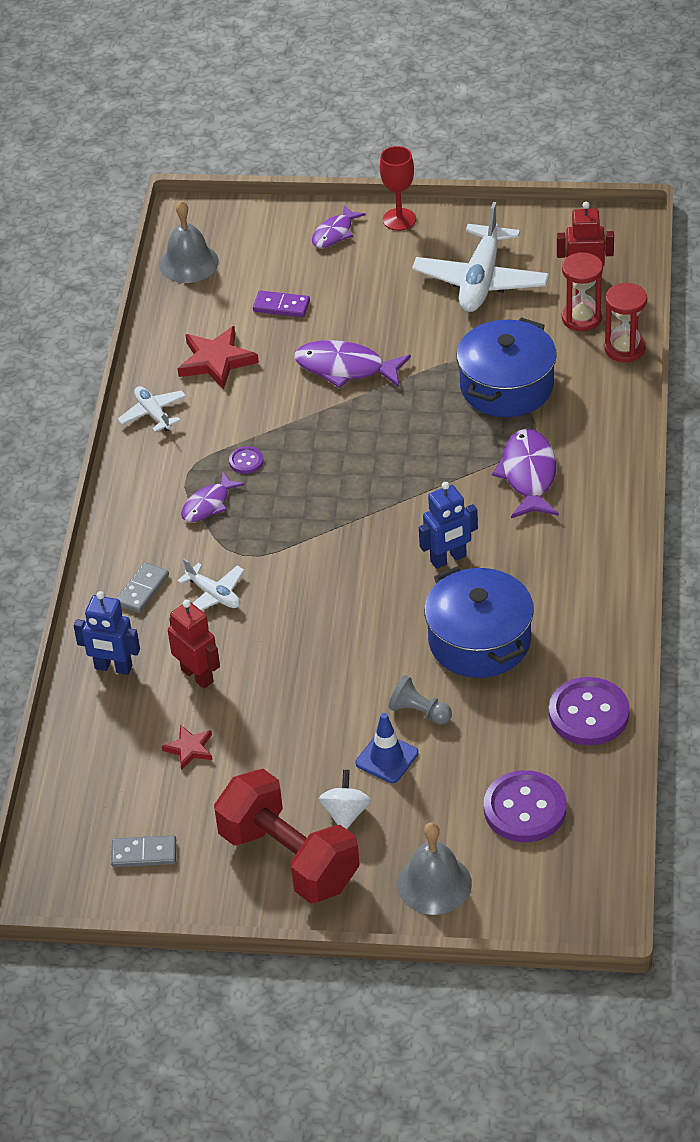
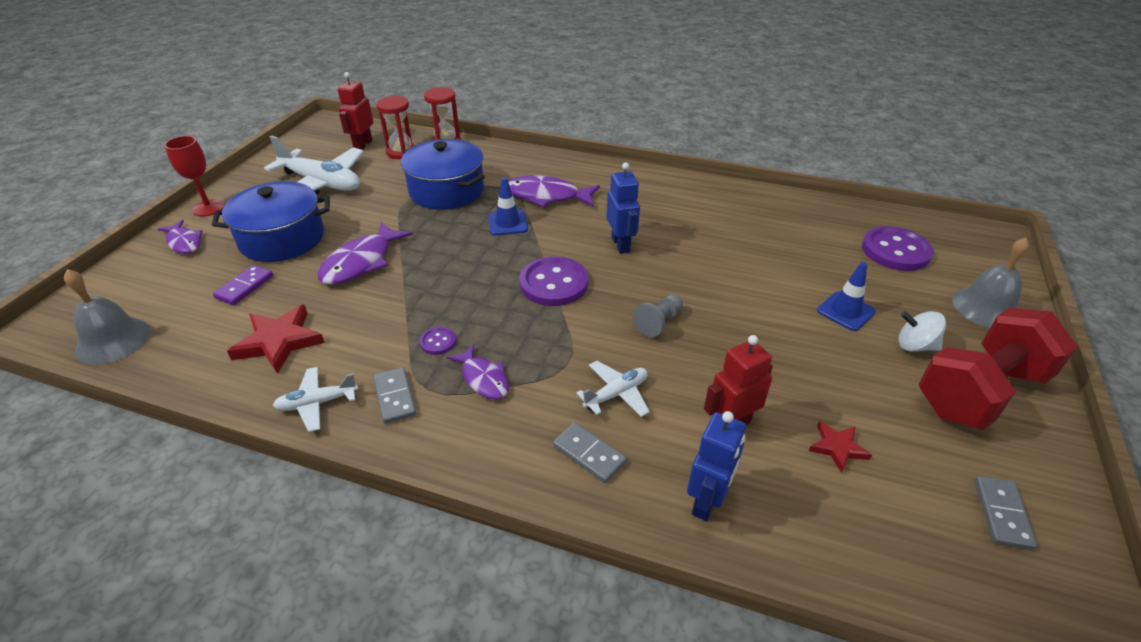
camera: 80 degrees left, 5 degrees down
grey pawn [389,675,452,724] -> grey pawn moved to [633,295,683,337]
blue pot [424,566,534,678] -> blue pot moved to [212,181,330,262]
purple button [549,677,630,745] -> purple button moved to [519,256,588,306]
none -> grey domino [374,367,416,424]
none -> blue traffic cone [488,177,528,235]

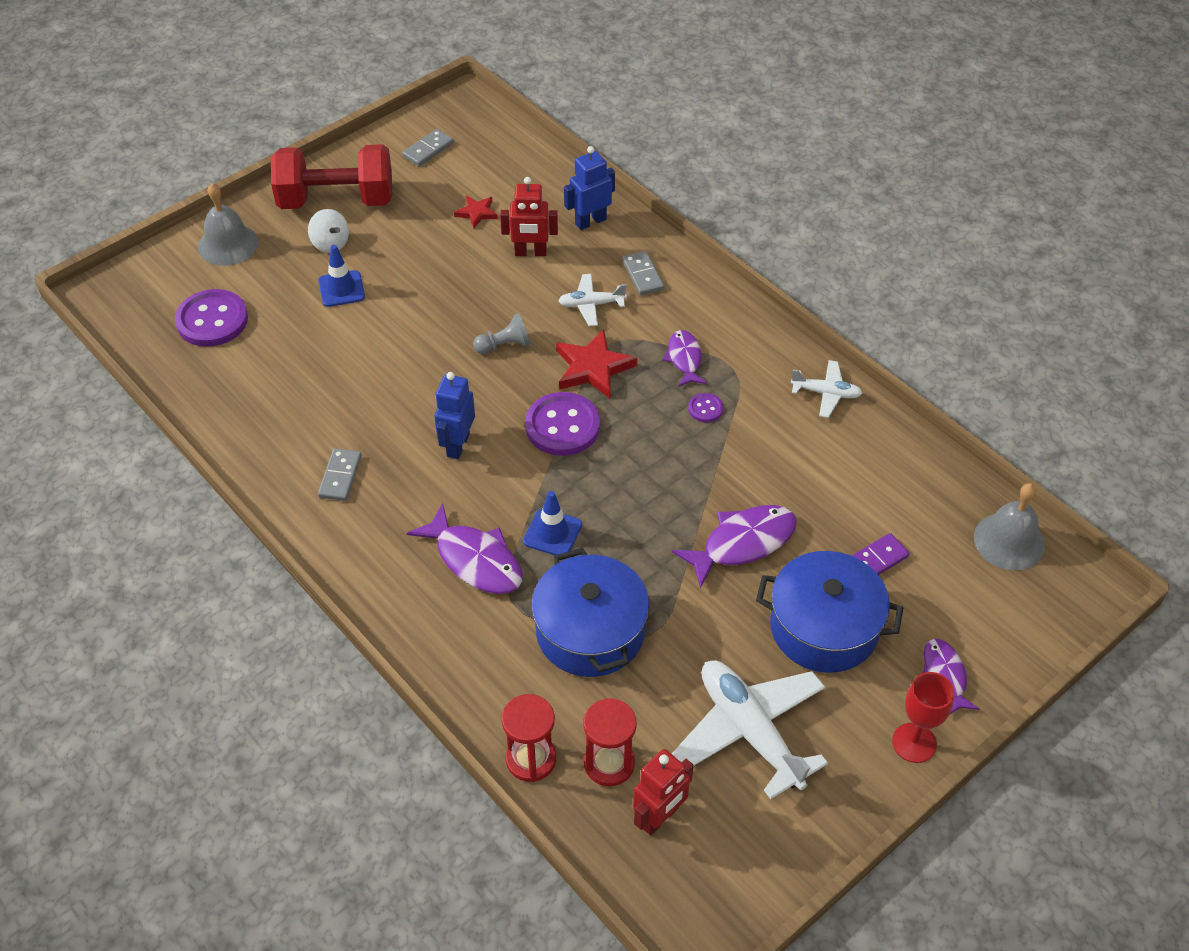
camera: 150 degrees left, 10 degrees up
red star [227,304,325,374] -> red star moved to [556,329,637,399]
grey domino [374,367,416,424] -> grey domino moved to [318,448,362,501]

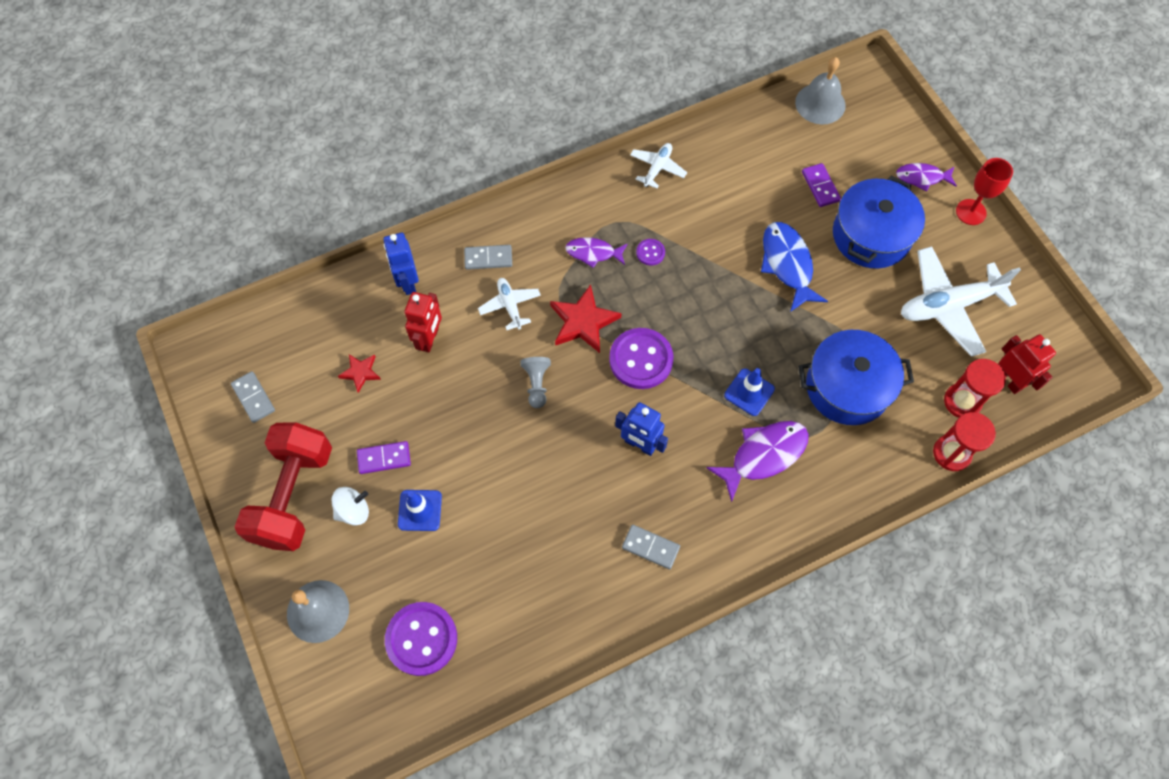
camera: 75 degrees left, 15 degrees up
white plane [558,274,627,326] -> white plane turned 150 degrees clockwise [478,278,541,330]
purple fish [672,505,797,589] -> blue fish [761,222,828,312]
none -> purple domino [357,441,411,474]

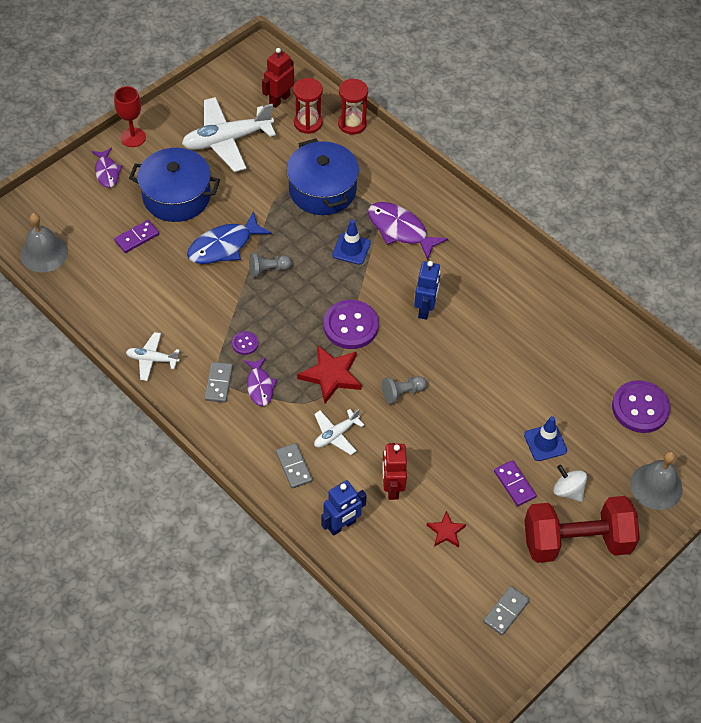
camera: 110 degrees left, 10 degrees down
red robot [404,292,442,352] -> red robot turned 90 degrees counterclockwise [382,443,407,500]
grey domino [622,525,680,569] -> grey domino moved to [205,362,233,403]
white plane [901,246,1021,357] -> white plane turned 105 degrees clockwise [182,97,276,172]
none -> grey pawn [249,253,292,278]

